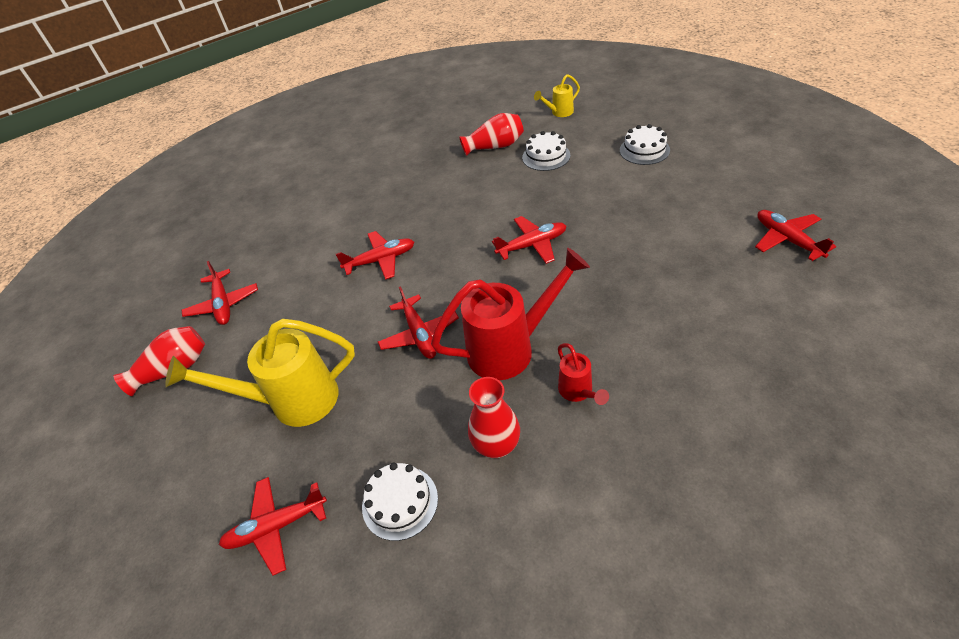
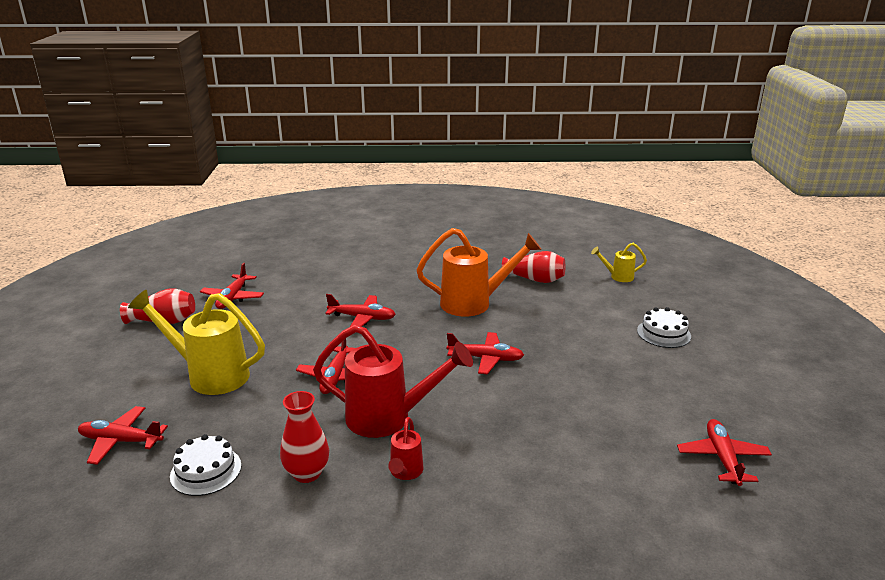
camera: 25 degrees right, 20 degrees down
white cake [522,131,570,171] -> none
none -> orange watering can [416,228,542,317]

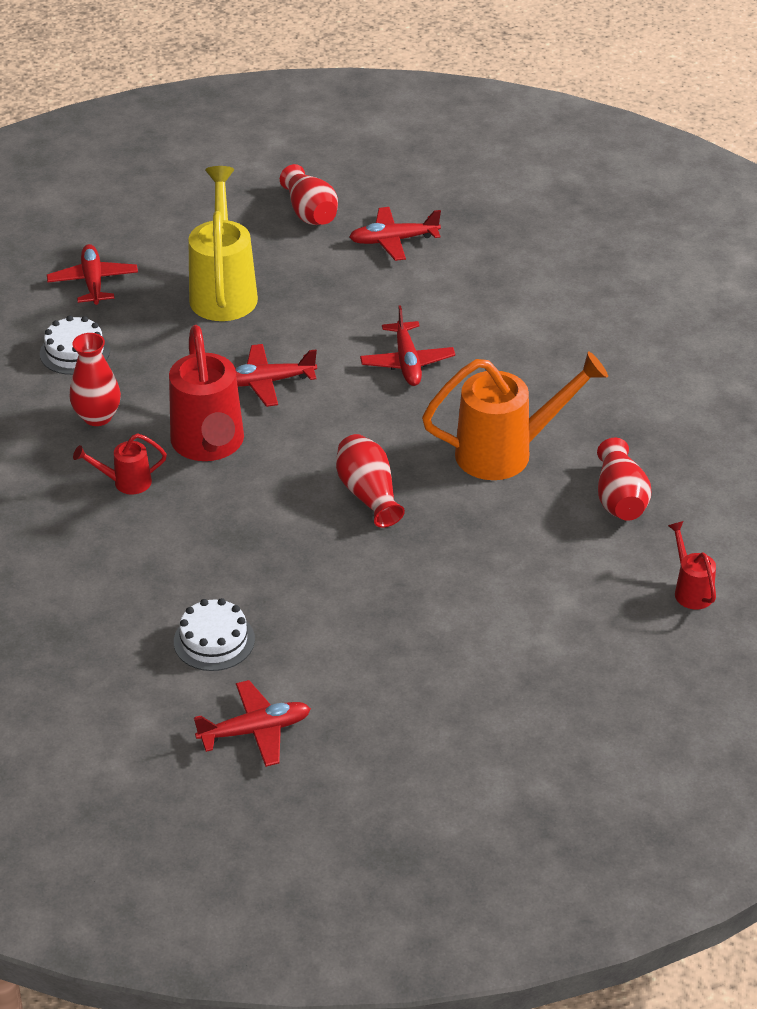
camera: 70 degrees right, 15 degrees up
orange watering can [416,228,542,317] -> orange watering can turned 75 degrees counterclockwise [422,351,608,480]
red plane [447,332,524,375] -> red vase [336,434,405,528]
yellow watering can [591,243,647,282] -> red watering can [668,521,716,610]
white cake [637,307,691,348] -> white cake moved to [174,598,255,671]

